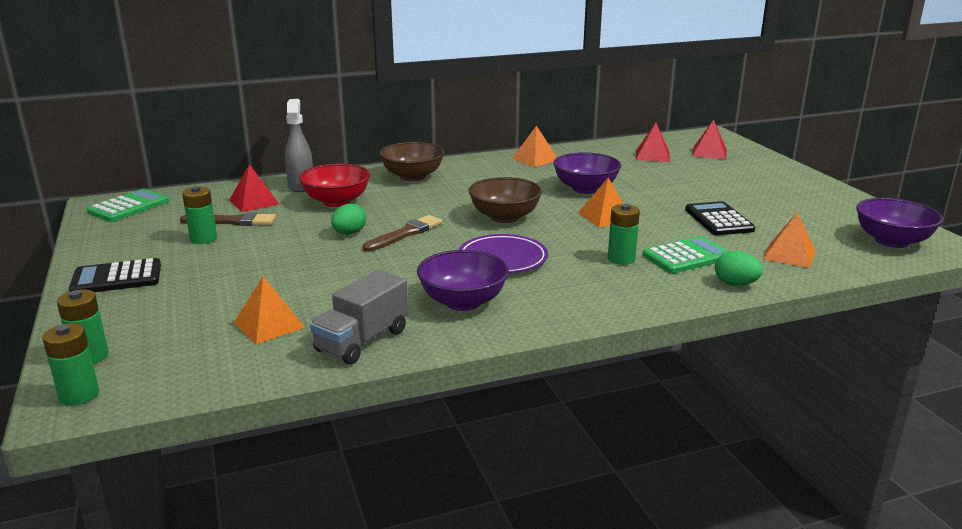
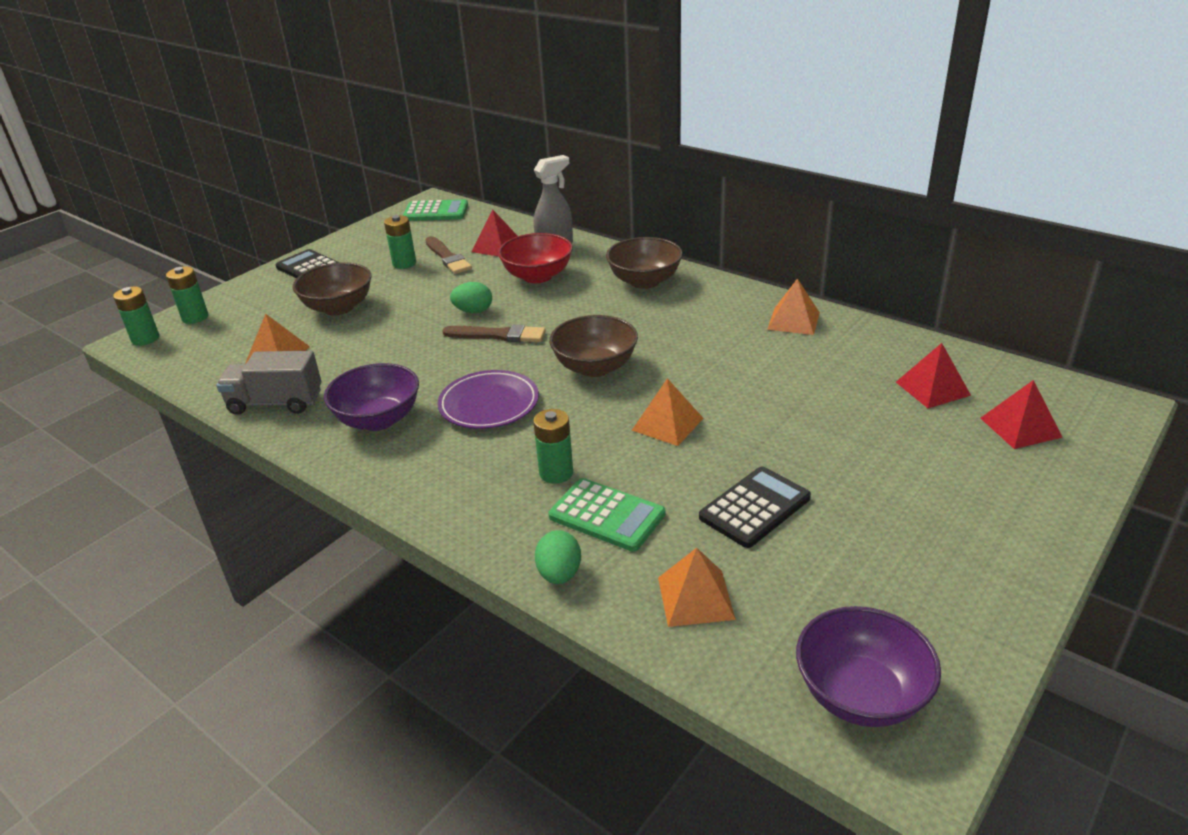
camera: 60 degrees right, 10 degrees up
purple bowl [553,152,621,194] -> none
none -> brown bowl [293,262,371,316]

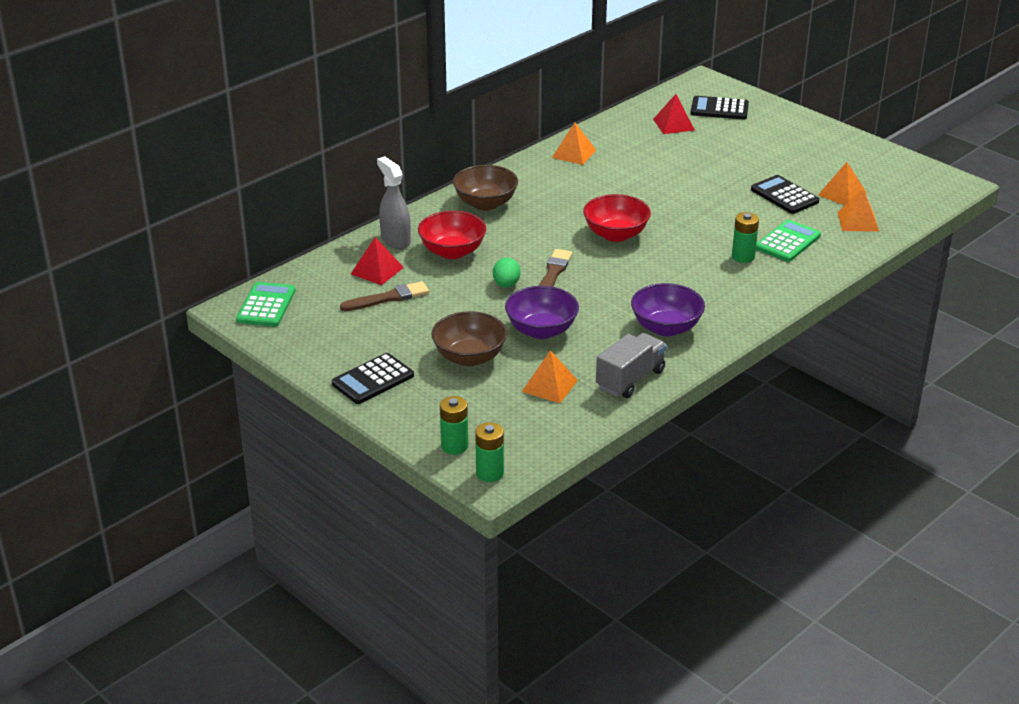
camera: 85 degrees left, 0 degrees up
grey truck [216,351,321,415] -> grey truck turned 150 degrees counterclockwise [596,333,667,398]
green battery [384,215,416,269] -> none
purple plate [438,370,539,429] -> none
green egg [535,530,581,584] -> none
brown bowl [549,315,638,377] -> red bowl [583,194,651,242]
orange pyramid [632,378,703,446] -> orange pyramid moved to [818,162,867,205]
purple bowl [796,606,941,727] -> purple bowl moved to [505,286,579,339]
red pyramid [980,380,1063,449] -> black calculator [691,96,749,119]

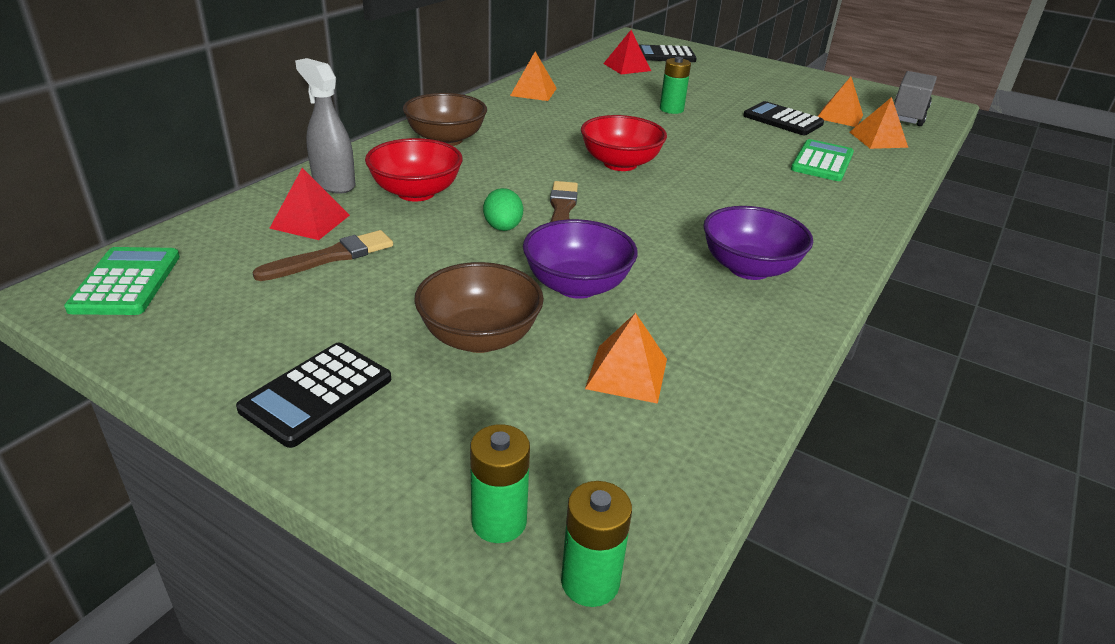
camera: 15 degrees left, 0 degrees up
grey truck [596,333,667,398] -> grey truck moved to [894,71,937,126]
green battery [732,212,759,263] -> green battery moved to [660,57,691,114]

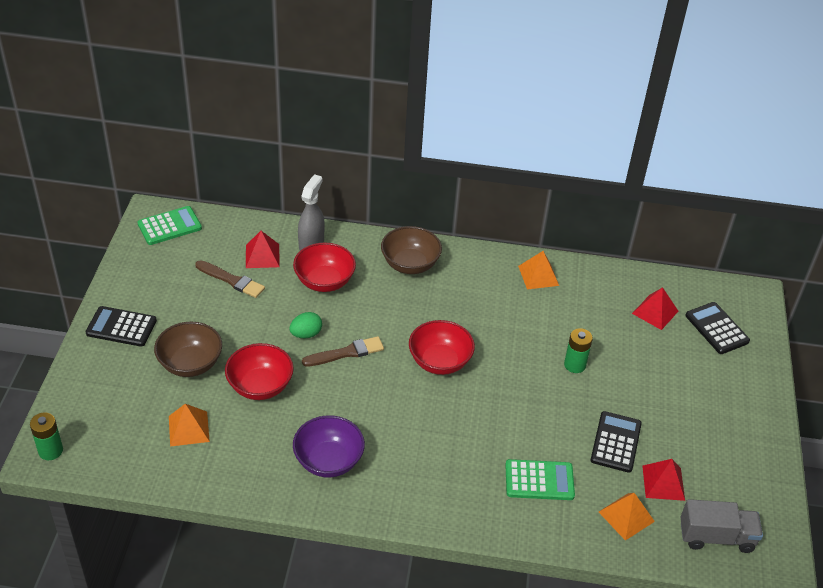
camera: 65 degrees right, 10 degrees up
green battery [470,424,530,543] -> none
purple bowl [523,219,638,299] -> red bowl [225,343,294,400]
orange pyramid [818,77,863,127] -> red pyramid [642,459,685,501]

